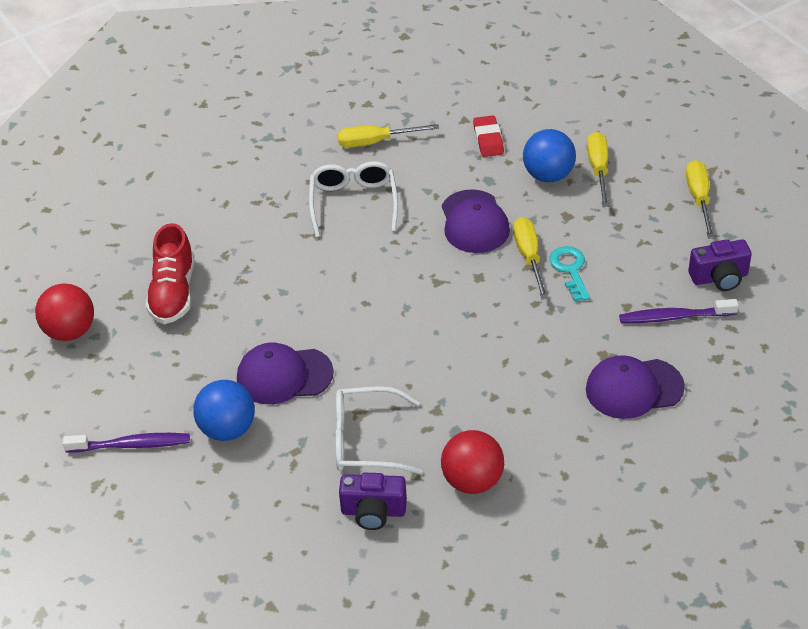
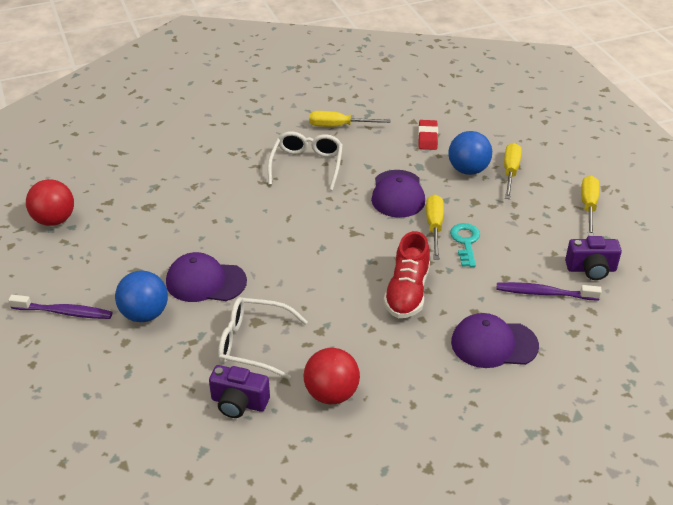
camera: 10 degrees right, 5 degrees down
red shoe [146,223,194,324] -> red shoe moved to [384,231,430,318]

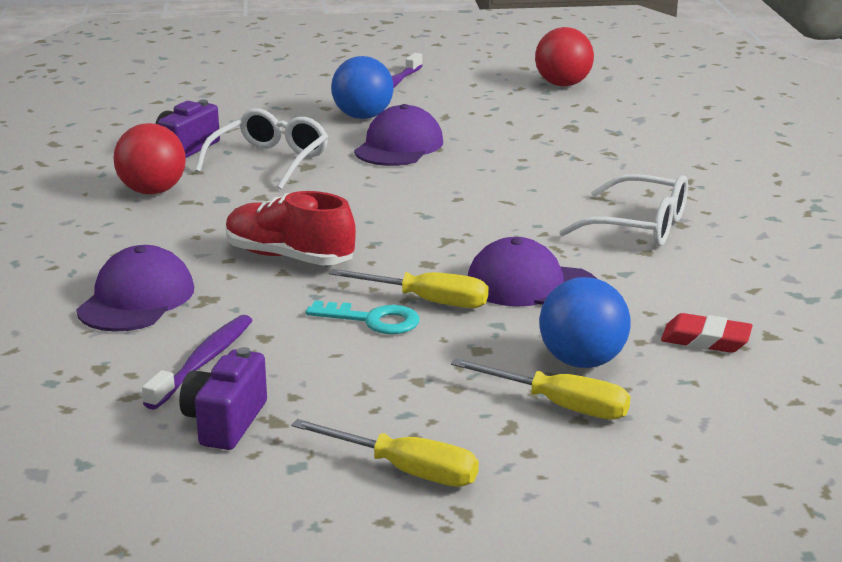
camera: 105 degrees right, 15 degrees down
yellow screwdriver [309,111,390,127] -> none

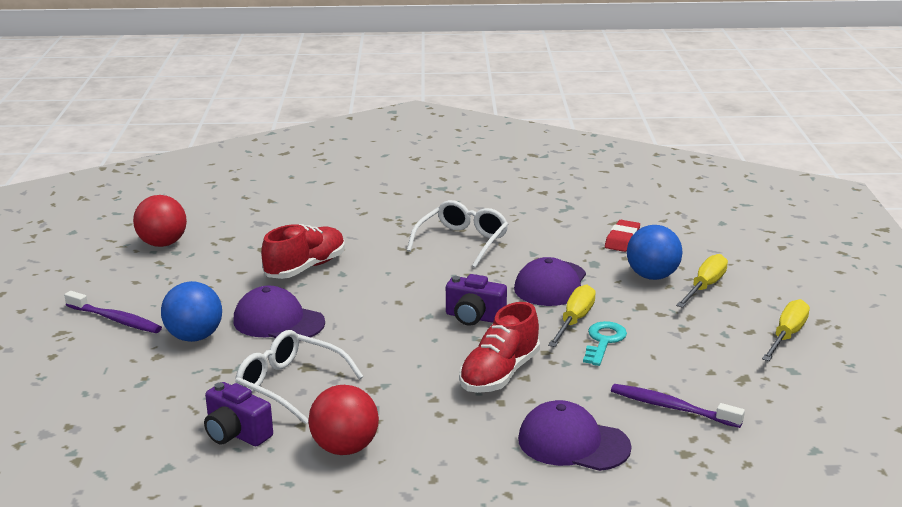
camera: 85 degrees left, 0 degrees up
purple camera [179,347,267,450] -> purple camera moved to [446,274,507,326]
none -> red shoe [261,224,345,279]

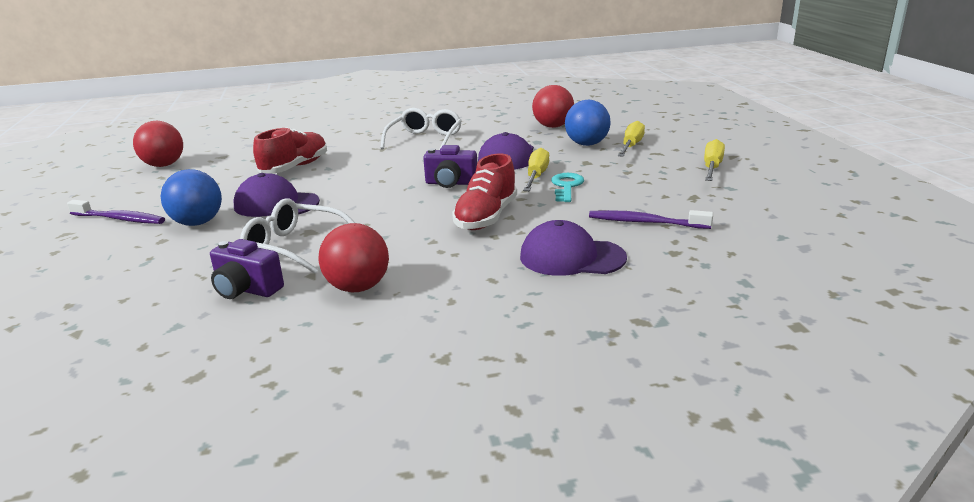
camera: 10 degrees left, 0 degrees up
red eraser [605,220,640,252] -> red ball [532,85,574,128]

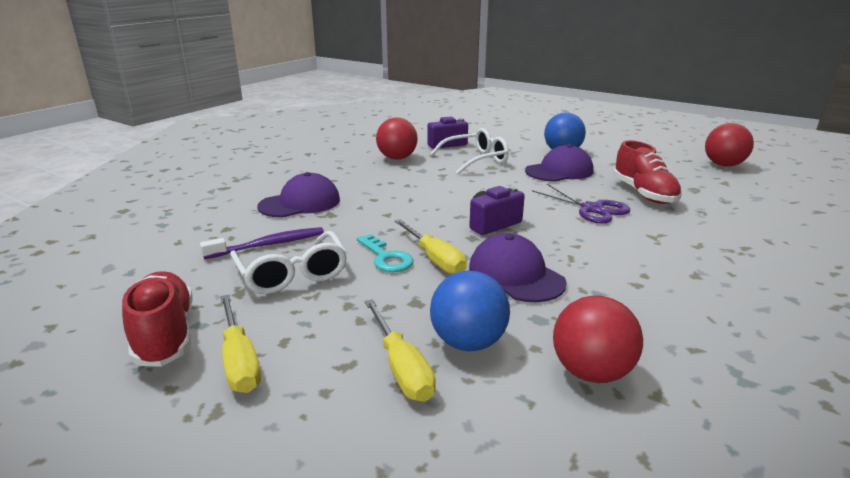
camera: 135 degrees right, 0 degrees up
purple toothbrush [67,200,165,224] -> none
white glasses [380,108,462,150] -> white glasses moved to [230,231,347,294]
red shoe [452,153,517,230] -> red shoe moved to [122,271,193,367]
none -> purple scissors [532,184,630,224]

